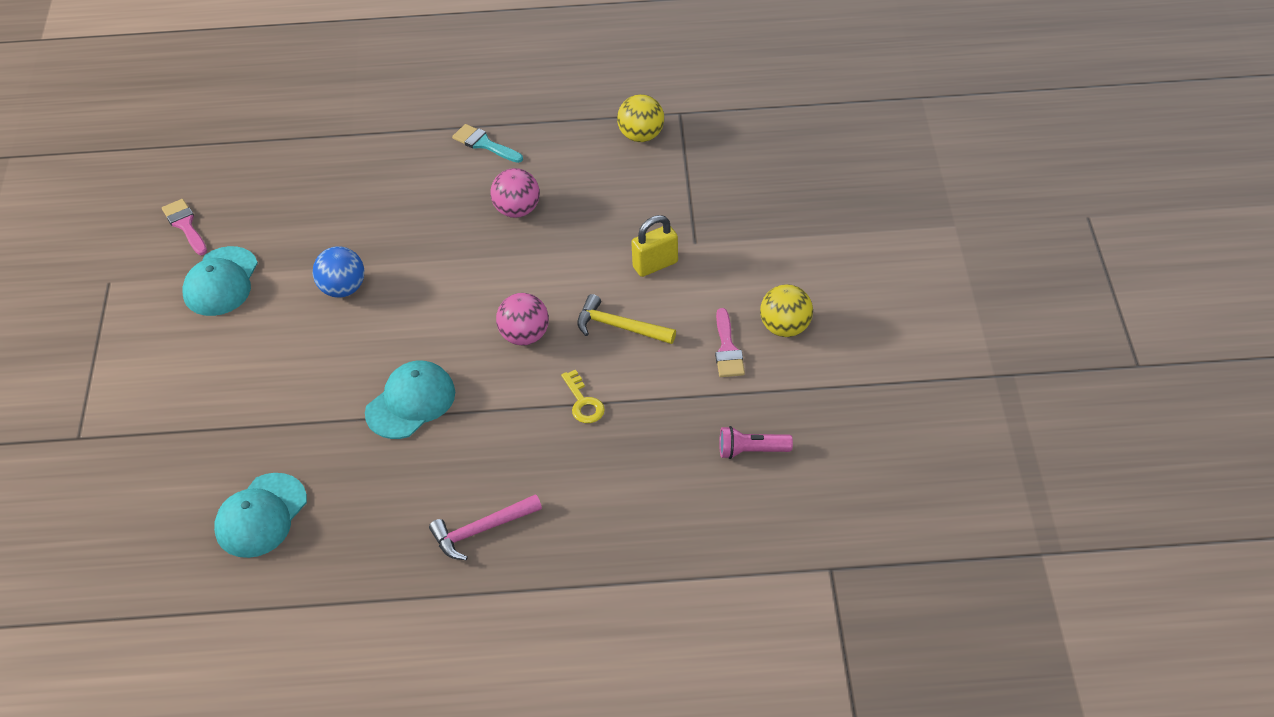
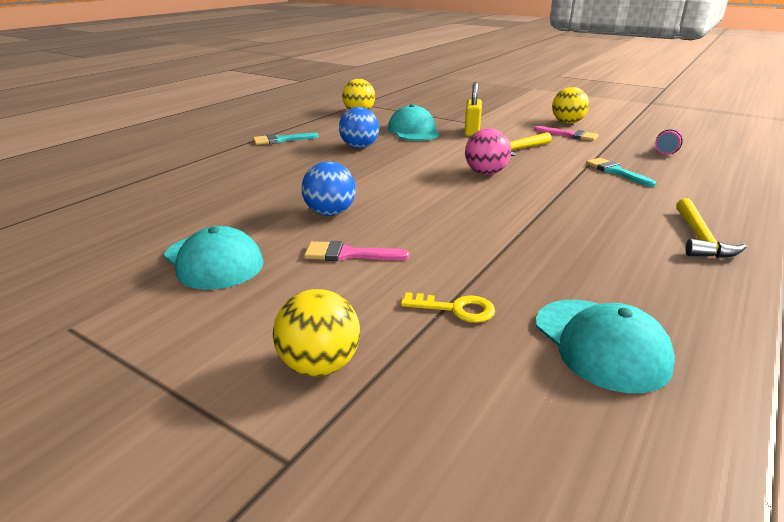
camera: 55 degrees left, 20 degrees down
pink brush [162,199,207,255] -> pink brush moved to [304,241,409,261]
turquoise cap [365,361,455,439] -> turquoise cap moved to [388,104,440,141]
pink hammer [429,494,542,560] -> yellow hammer [676,198,747,258]
pink ball [490,168,540,218] -> blue ball [339,107,379,148]
yellow key [561,370,605,423] -> yellow key moved to [401,292,495,323]
none -> yellow ball [273,289,360,376]
none -> turquoise brush [586,158,656,187]

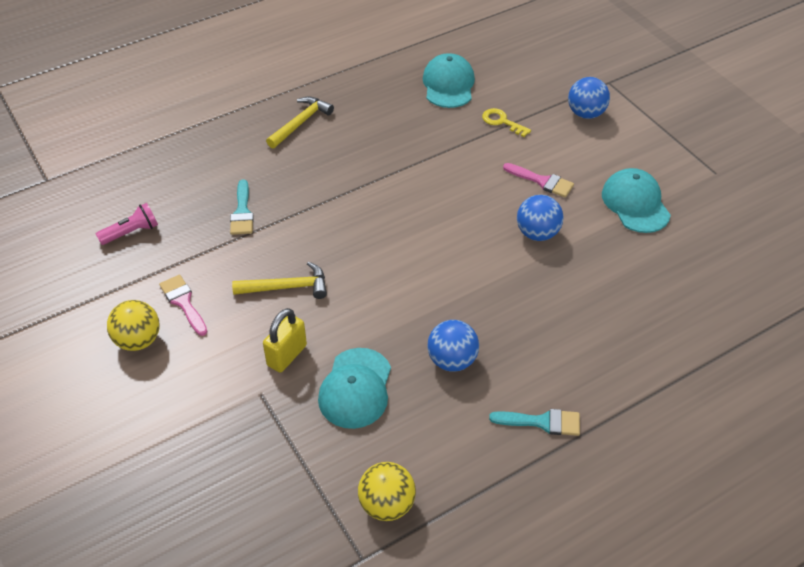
camera: 155 degrees left, 20 degrees up
yellow ball [273,289,360,376] -> blue ball [568,77,610,119]
pink ball [465,128,511,175] -> none

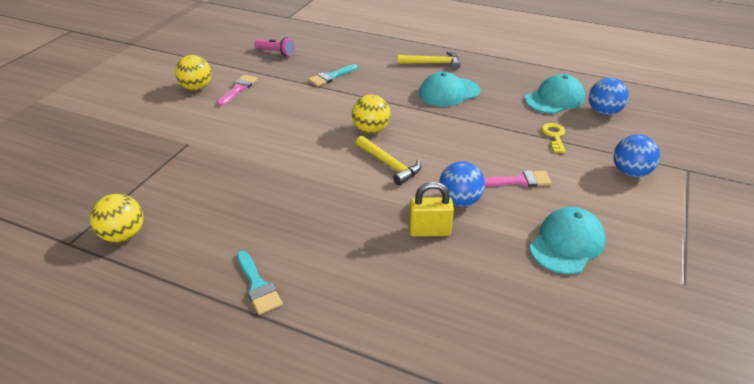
camera: 55 degrees right, 10 degrees down
yellow hammer [232,261,327,299] -> yellow hammer moved to [356,136,421,185]
yellow padlock [263,308,307,373] -> yellow padlock moved to [409,182,454,237]
turquoise cap [318,348,391,429] -> turquoise cap moved to [419,72,481,107]
blue ball [427,320,479,372] -> blue ball moved to [589,78,629,115]
pink brush [503,163,574,198] -> pink brush turned 90 degrees counterclockwise [484,170,552,187]
none -> yellow ball [352,95,390,134]

